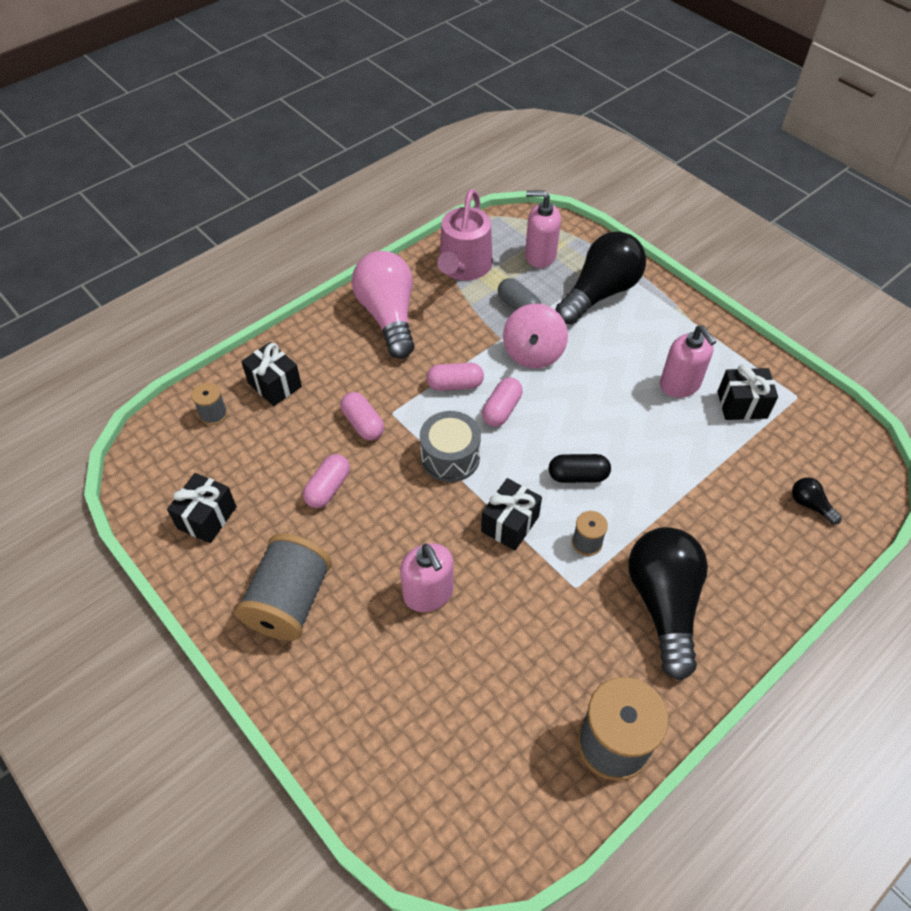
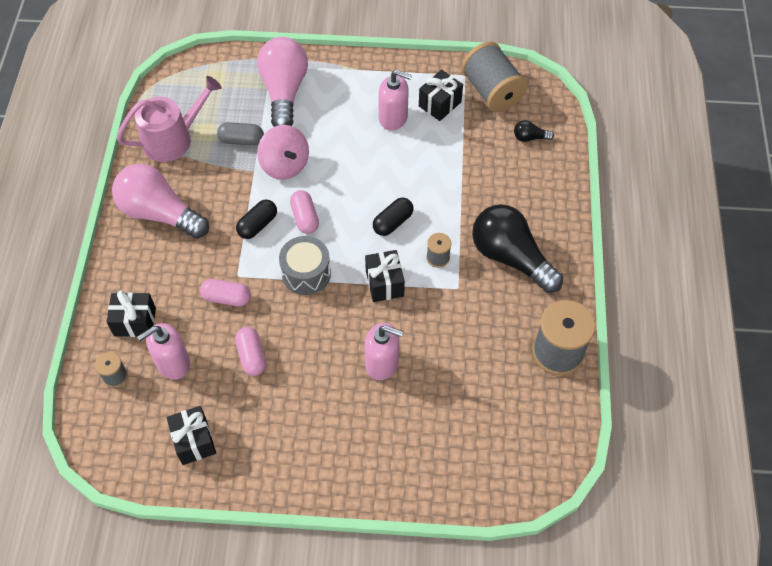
camera: 45 degrees left, 5 degrees up
grey spool [235,533,332,641] -> grey spool moved to [461,41,528,112]
pink capsule [426,363,484,391] -> black capsule [236,200,277,239]
pink watering can [437,189,493,281] -> pink watering can turned 90 degrees counterclockwise [117,76,222,162]
pink soap dispenser [525,191,561,268] -> pink soap dispenser moved to [137,323,190,379]
black light bulb [555,231,646,325] -> pink light bulb [257,37,308,127]

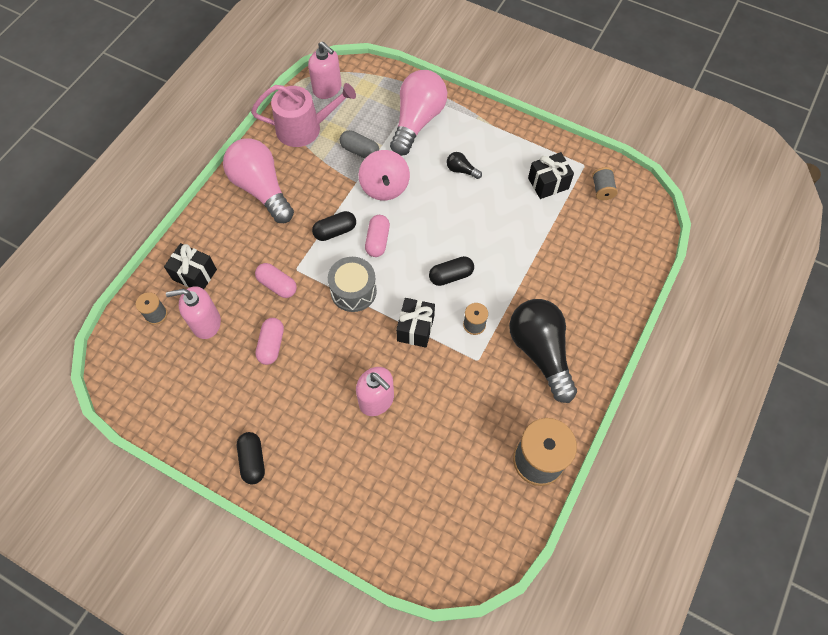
camera: 25 degrees right, 5 degrees up
black gift [167,406,216,465] -> none
pink soap dispenser [378,70,412,131] -> pink soap dispenser moved to [308,41,342,99]
grey spool [461,41,528,112] -> grey spool [592,167,618,200], size x0.48
black light bulb [514,120,554,142] -> black light bulb moved to [446,152,482,179]
none -> black capsule [237,432,265,484]

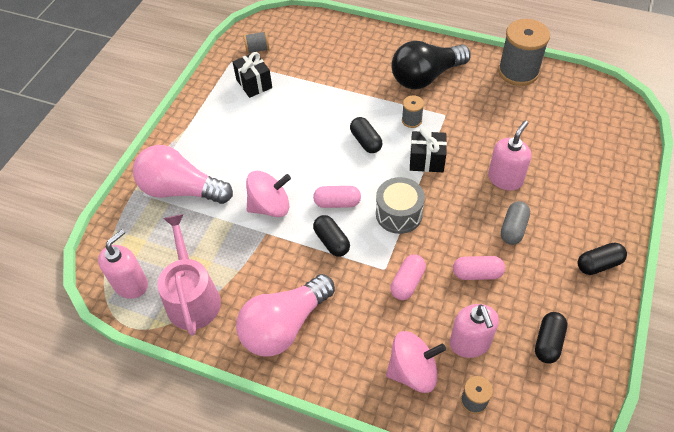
camera: 95 degrees left, 10 degrees down
black gift [164,243,217,289] -> pink spinning top [386,331,446,393]
grey capsule [340,130,379,159] -> grey capsule moved to [501,201,530,245]
black light bulb [446,152,482,179] -> none
none -> black capsule [535,312,567,363]

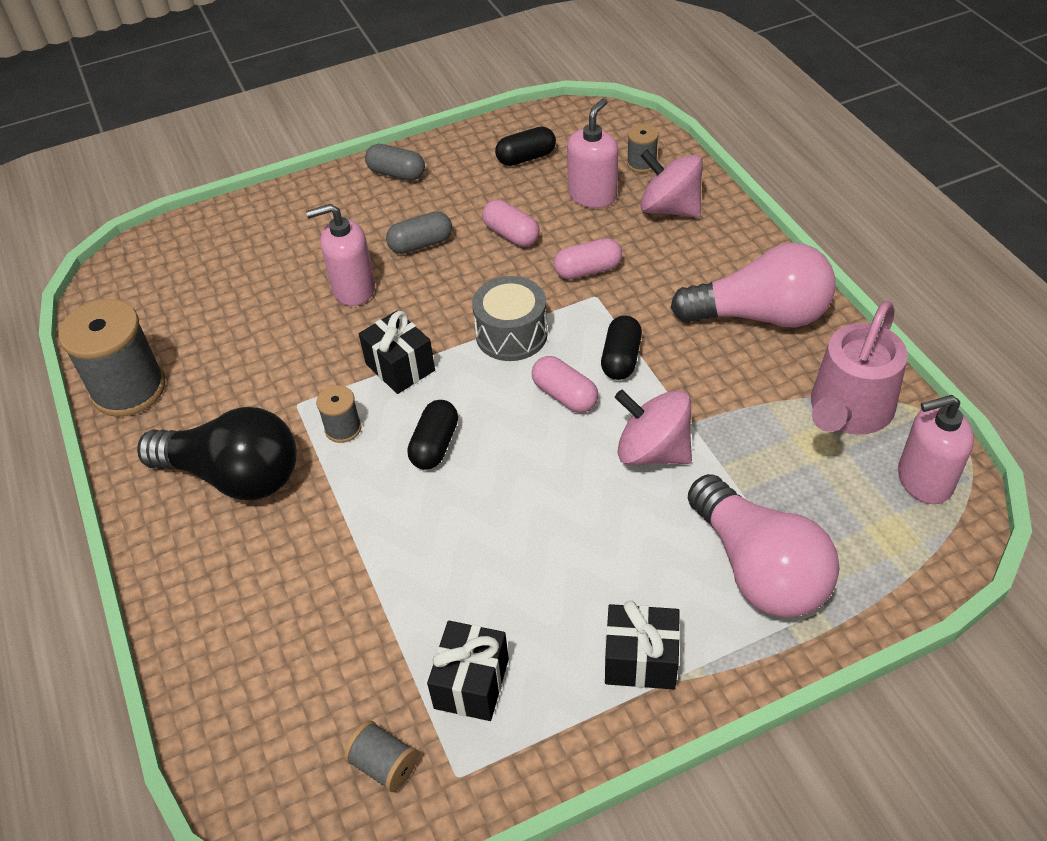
camera: 135 degrees left, 5 degrees down
black capsule [577,242,627,275] -> grey capsule [365,144,425,181]
none -> black gift [605,600,680,689]

